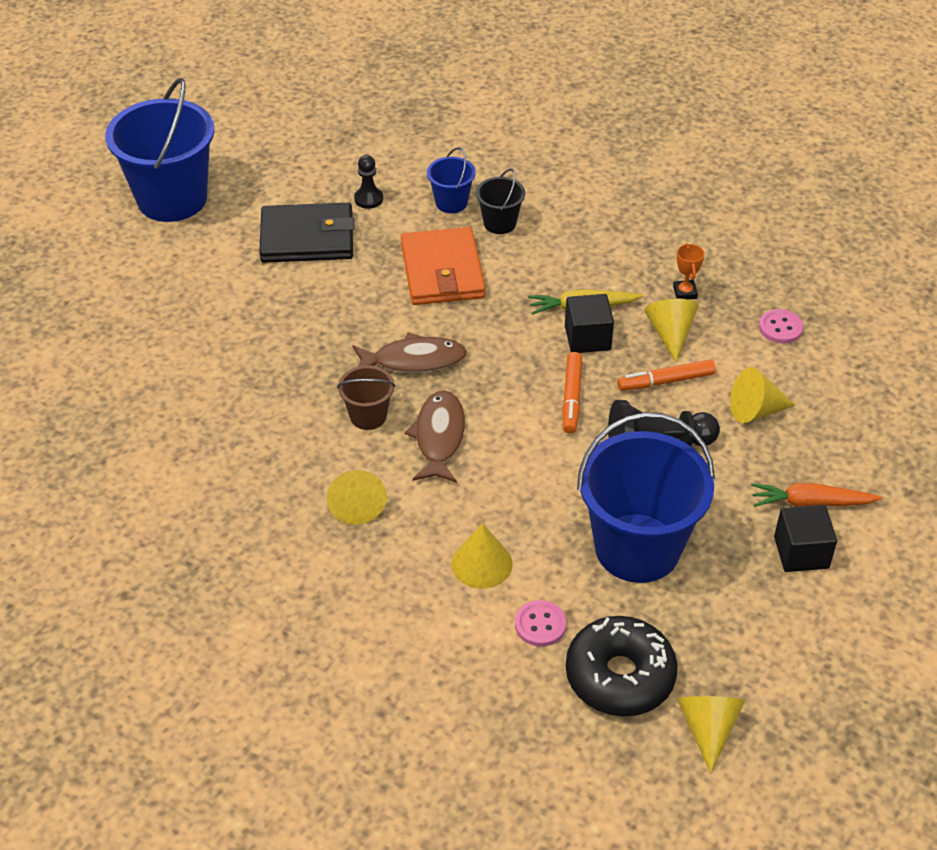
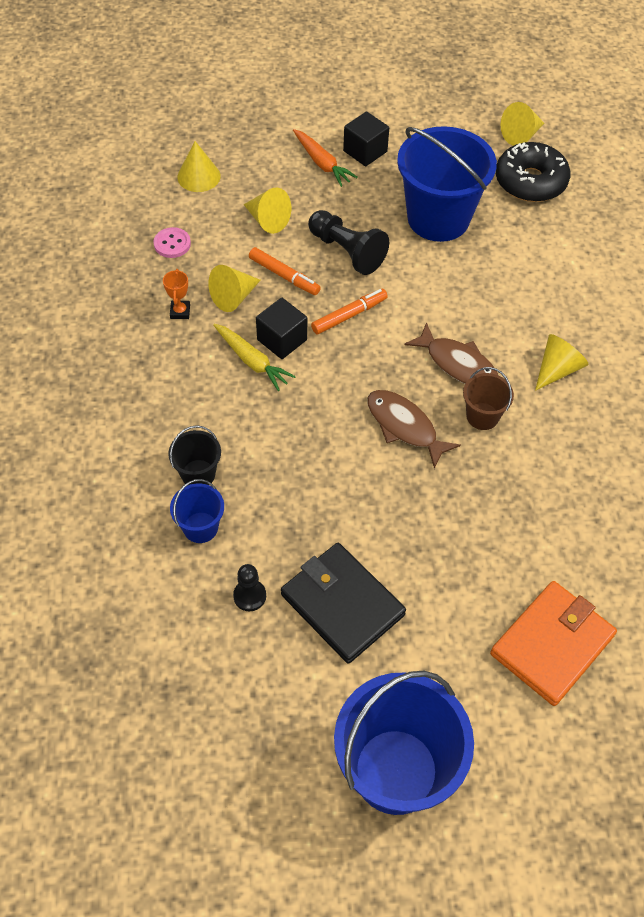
camera: 130 degrees left, 10 degrees up
orange wallet [401,227,485,305] -> orange wallet moved to [490,581,617,706]
brown fish [405,390,465,483] -> brown fish turned 105 degrees counterclockwise [404,322,499,384]
yellow cone [451,523,513,589] -> yellow cone moved to [177,141,221,192]
pink button [515,600,566,647] -> none
orange trophy [673,243,705,299] -> orange trophy turned 45 degrees counterclockwise [163,269,190,319]

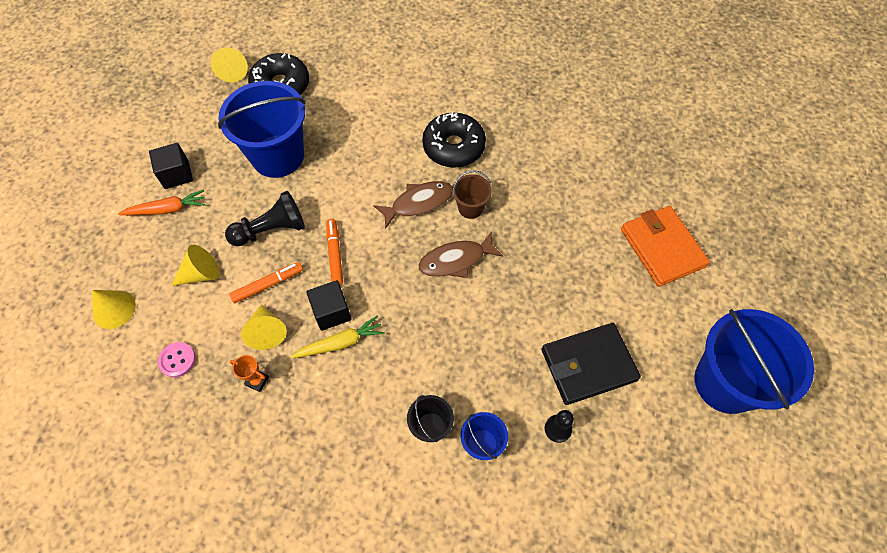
camera: 65 degrees left, 5 degrees up
yellow cone [535,334,589,391] -> black donut [422,113,486,168]

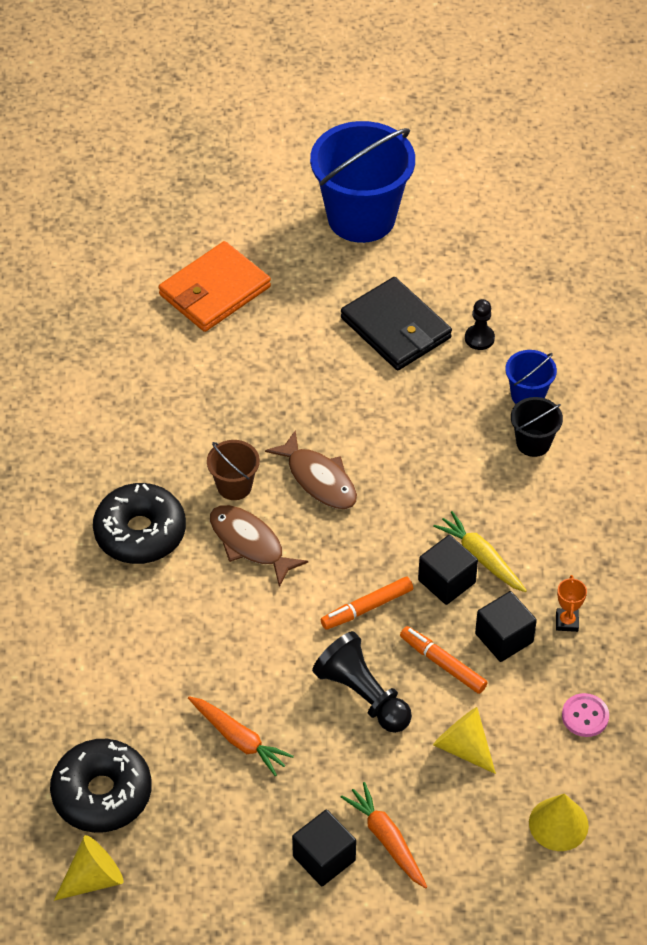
camera: 110 degrees left, 10 degrees down
blue bucket [218,81,305,178] -> orange carrot [188,696,294,776]
yellow cone [241,304,287,350] -> black cube [475,591,537,662]

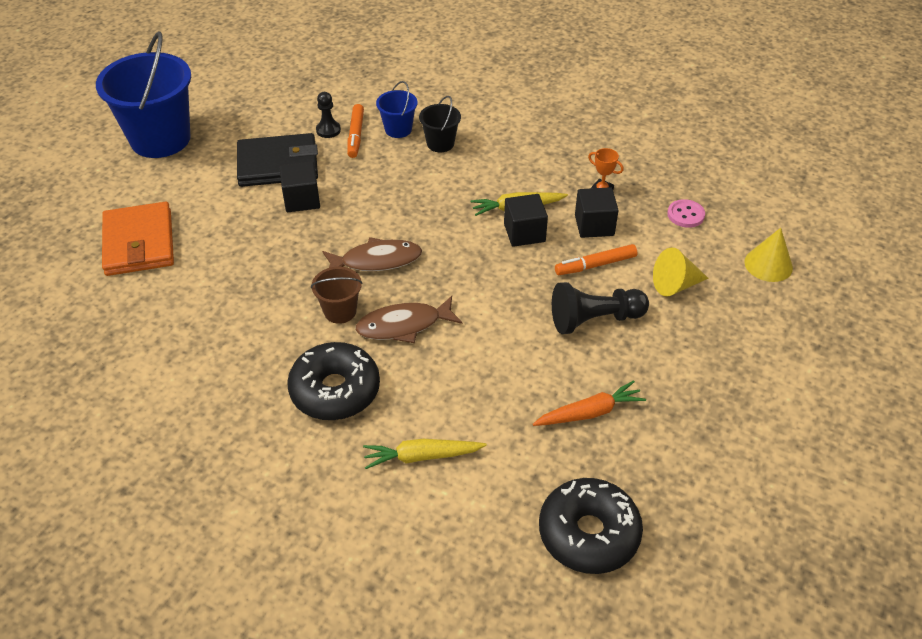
camera: 60 degrees left, 5 degrees down
yellow cone [54,835,124,901] -> none
black cube [292,809,356,886] -> black cube moved to [280,162,320,212]
orange marker [321,577,413,630] -> orange marker moved to [347,104,364,158]
orange carrot [341,782,427,888] -> none
none -> yellow carrot [363,439,487,469]

